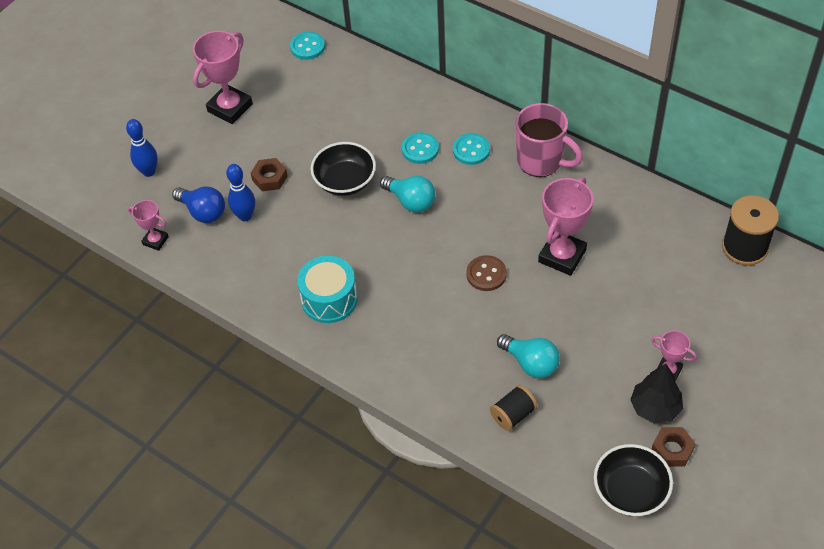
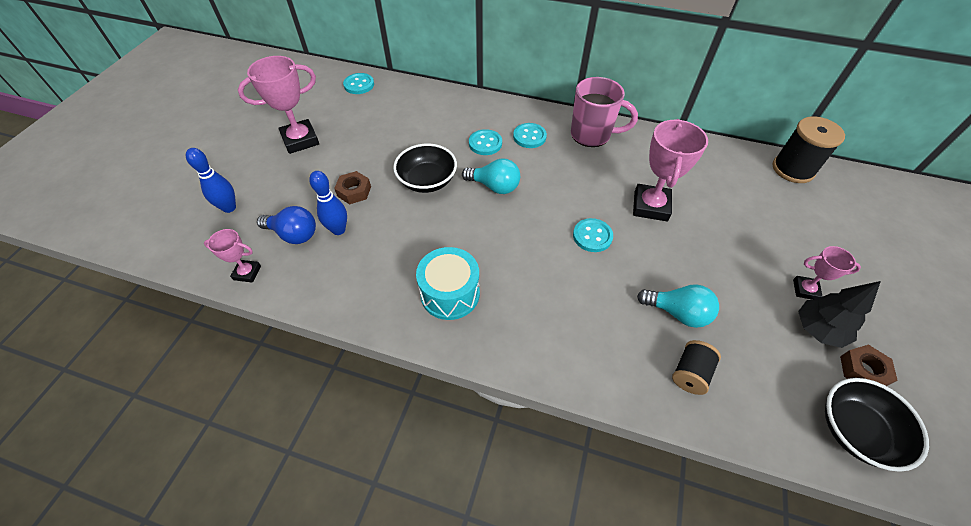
camera: 20 degrees left, 0 degrees up
pink trophy [193,31,253,124] -> pink trophy turned 45 degrees clockwise [238,56,319,154]
brown button [466,255,507,291] -> turquoise button [573,218,613,252]

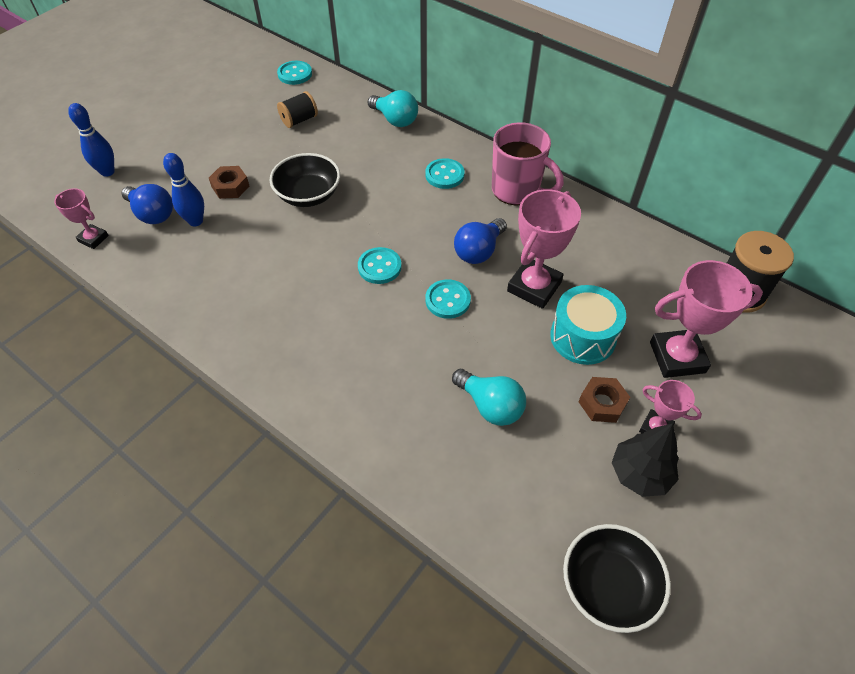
camera: 20 degrees right, 0 degrees up
pink trophy [238,56,319,154] -> pink trophy moved to [650,260,763,378]
turquoise drum [416,247,480,320] -> turquoise drum moved to [550,285,626,365]
turquoise light bulb [462,158,520,194] -> turquoise light bulb moved to [368,90,418,127]
turquoise button [469,129,502,155] -> turquoise button moved to [358,247,402,284]
black spool [672,340,721,395] -> black spool moved to [277,91,318,128]
brown nut [840,345,898,386] -> brown nut moved to [579,377,630,423]
none -> blue light bulb [454,218,507,264]

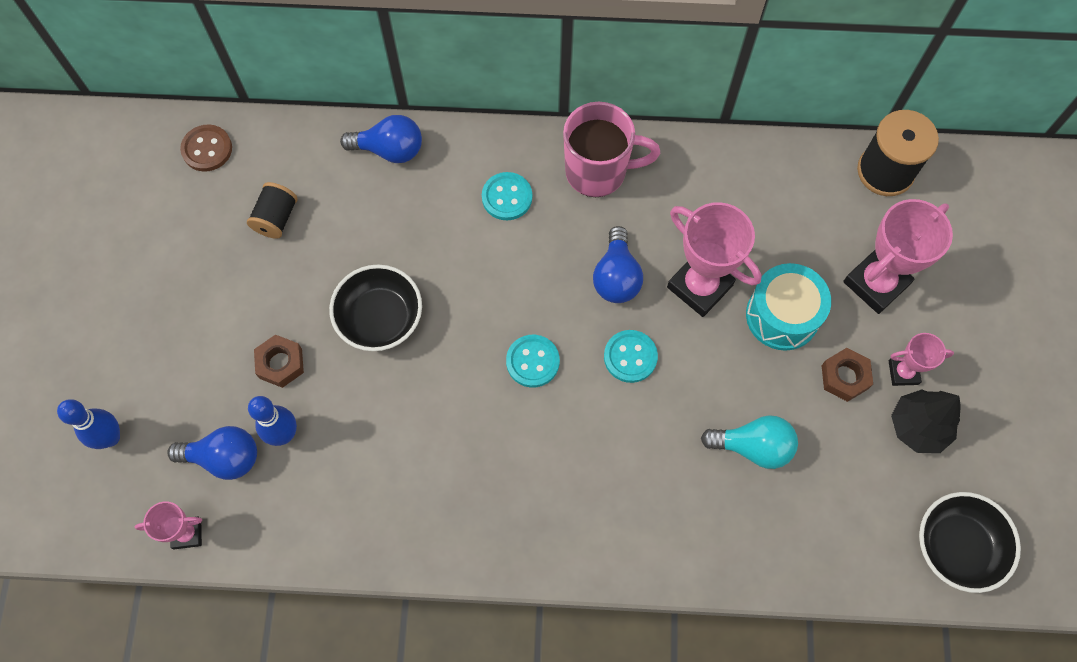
camera: 35 degrees left, 15 degrees up
turquoise button [277,61,312,85] -> brown button [180,125,232,172]
turquoise light bulb [368,90,418,127] -> blue light bulb [340,115,422,163]
pink trophy [507,189,581,309] -> pink trophy turned 45 degrees counterclockwise [667,202,762,317]

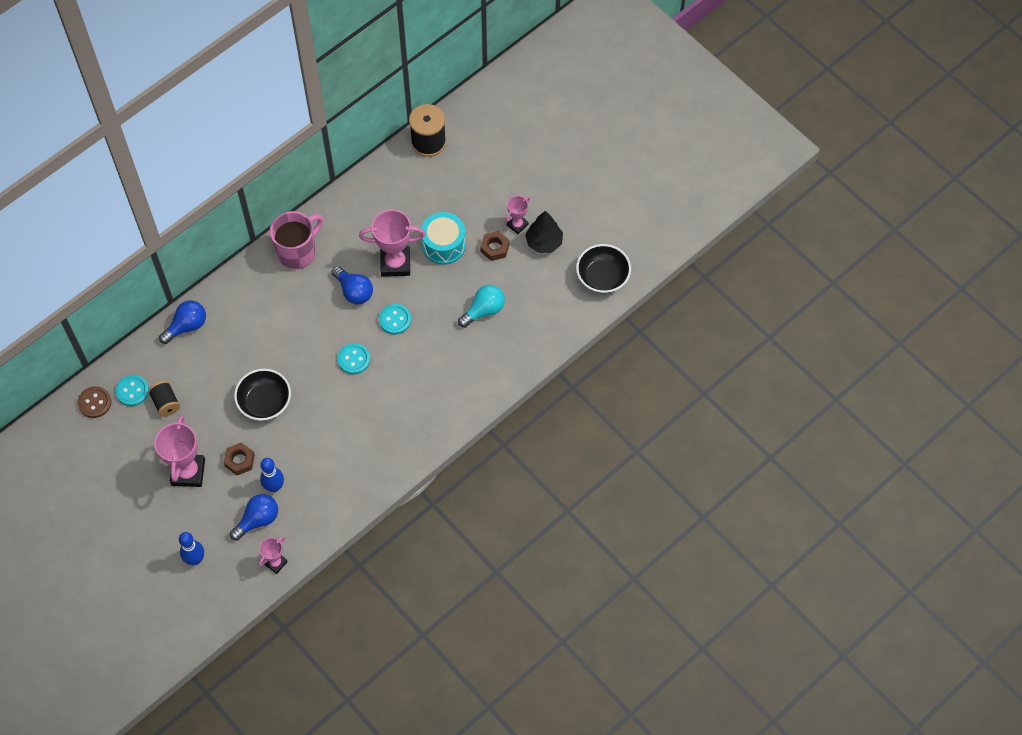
camera: 45 degrees left, 5 degrees down
turquoise button [482,172,532,220] -> turquoise button moved to [115,375,149,406]
pink trophy [843,199,953,314] -> pink trophy moved to [154,415,205,487]

